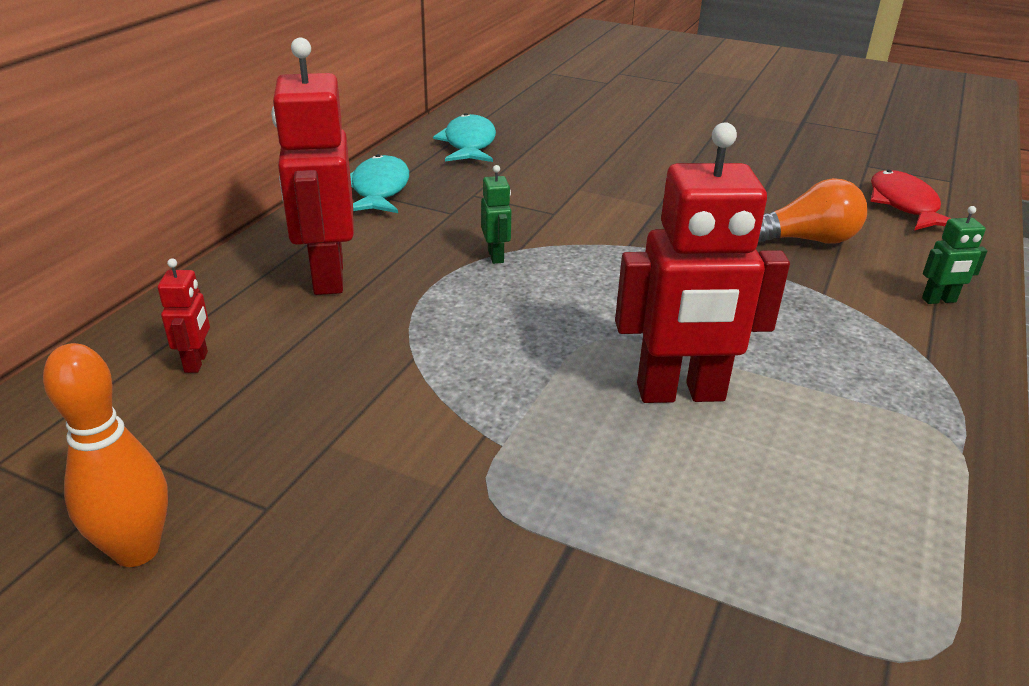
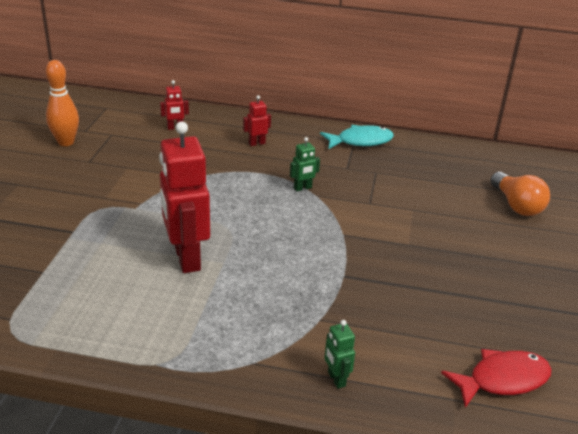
camera: 75 degrees right, 0 degrees up
red robot [271,38,354,295] -> red robot [243,95,271,146], size x0.44
turquoise fish [433,113,496,162] -> none
orange light bulb [758,178,867,244] -> orange light bulb moved to [491,172,550,216]

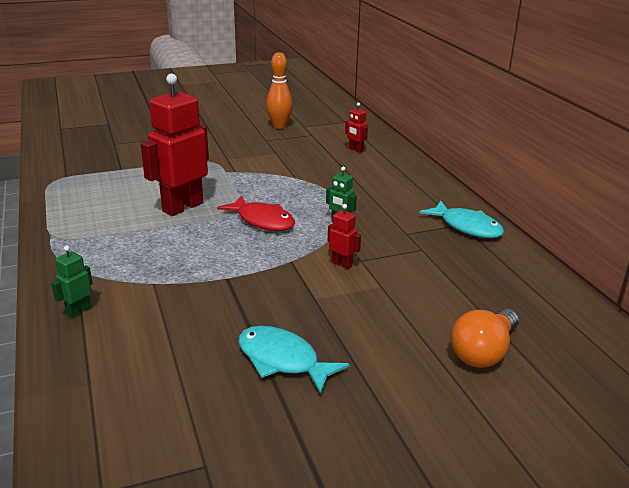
camera: 60 degrees right, 5 degrees down
red robot [243,95,271,146] -> red robot moved to [328,204,361,269]
red fish [441,349,552,408] -> red fish moved to [217,195,295,231]
none -> turquoise fish [238,326,350,394]

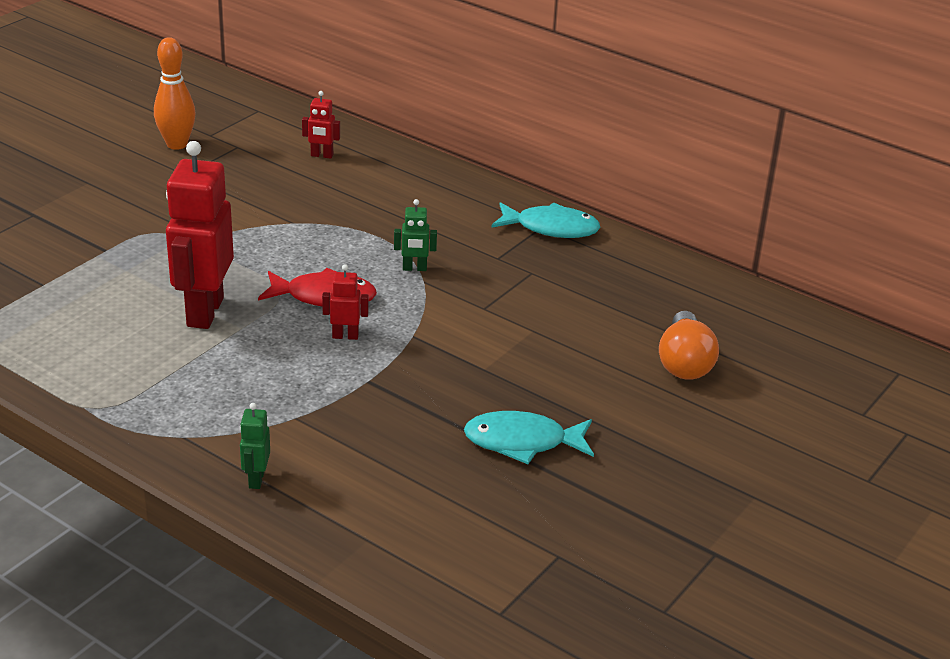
camera: 35 degrees left, 5 degrees up
red robot [328,204,361,269] -> red robot moved to [322,264,369,340]

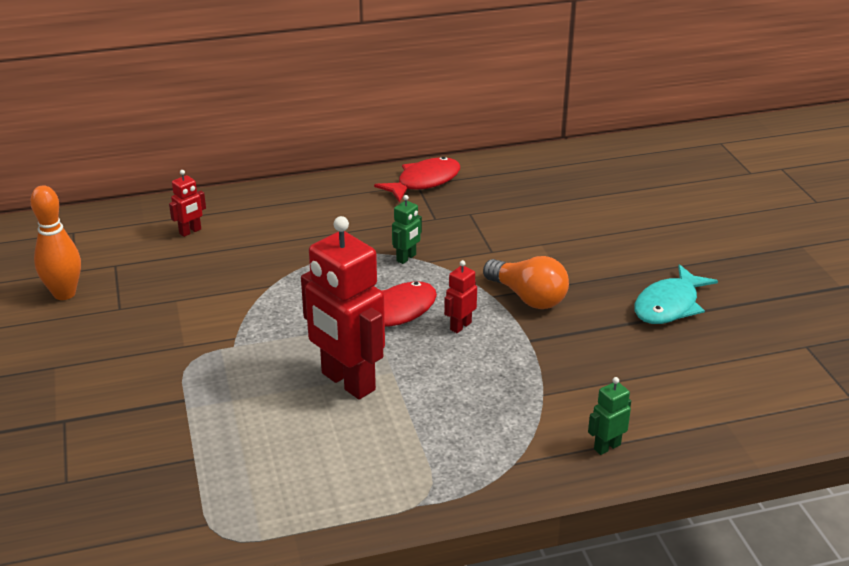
camera: 50 degrees left, 0 degrees up
green robot [240,403,270,489] -> green robot turned 105 degrees clockwise [588,377,631,455]
turquoise fish [491,202,600,238] -> red fish [374,157,460,203]
orange light bulb [659,311,719,380] -> orange light bulb moved to [483,256,569,309]

